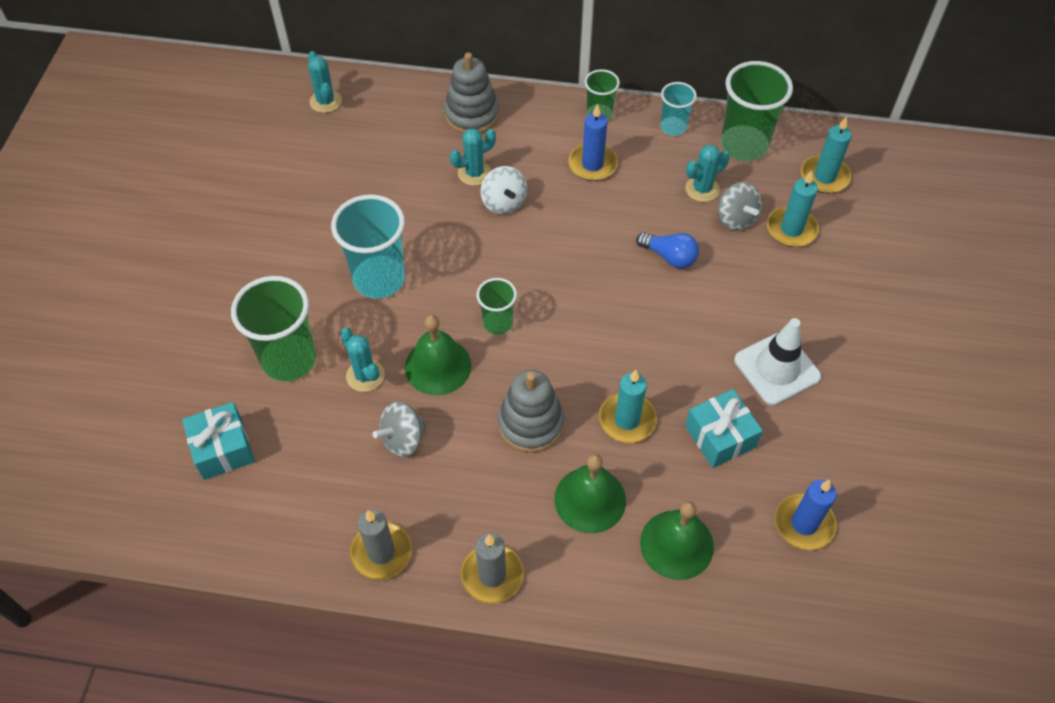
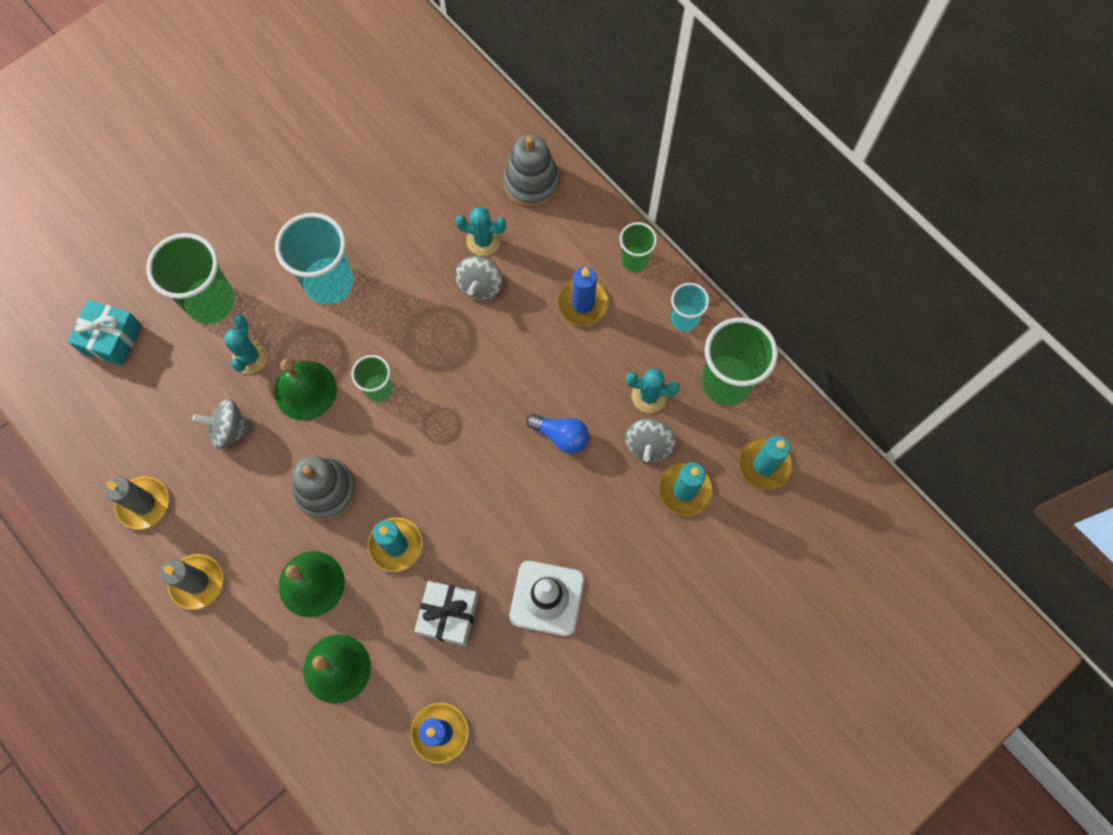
camera: 40 degrees right, 15 degrees up
turquoise cactus [308,51,342,113] -> none
white spinning top [481,166,527,214] -> grey spinning top [456,256,503,300]
blue light bulb [636,232,699,268] -> blue light bulb turned 45 degrees counterclockwise [526,414,589,454]
turquoise gift [685,389,763,468] -> white gift [414,581,479,646]

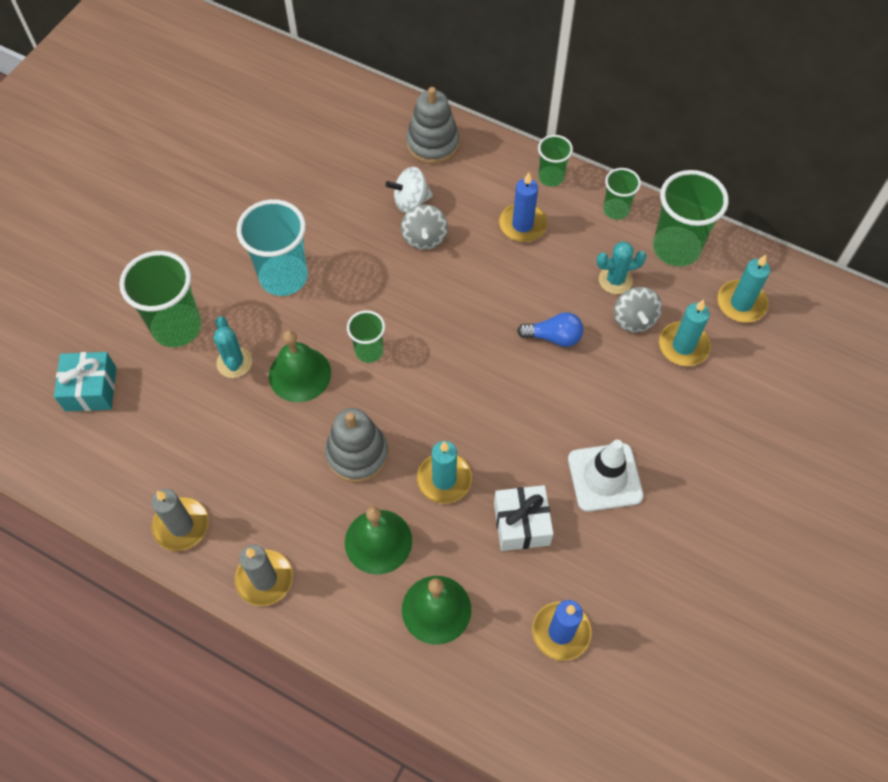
camera: 20 degrees left, 10 degrees down
grey spinning top [192,399,256,449] -> none
turquoise cactus [455,207,506,256] -> white spinning top [385,167,433,213]
turquoise cup [671,283,710,331] -> green cup [603,168,641,220]

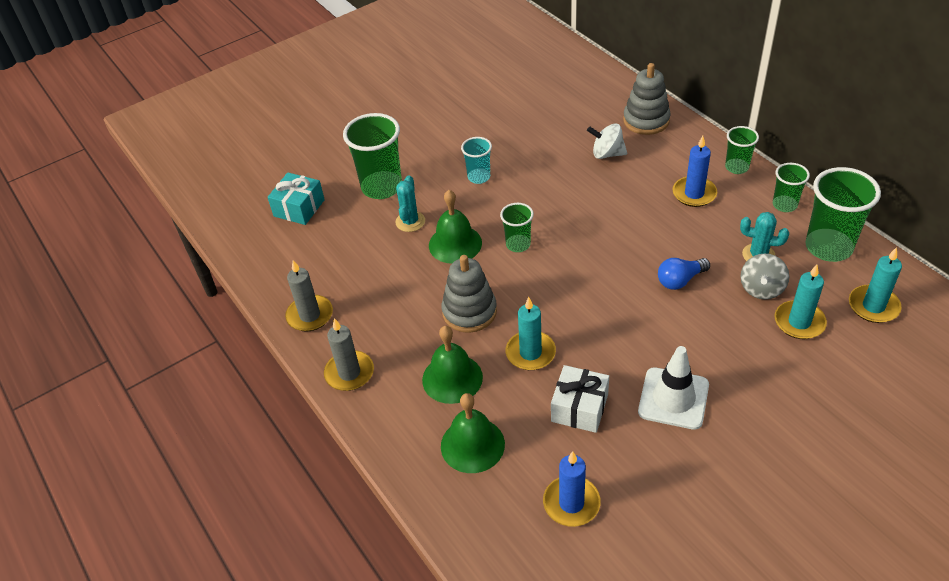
camera: 30 degrees right, 15 degrees down
turquoise cup [236,199,308,296] -> turquoise cup [461,137,492,184], size x0.55
grey spinning top [401,204,448,250] -> none
blue light bulb [517,312,583,347] -> blue light bulb turned 120 degrees clockwise [658,258,710,290]

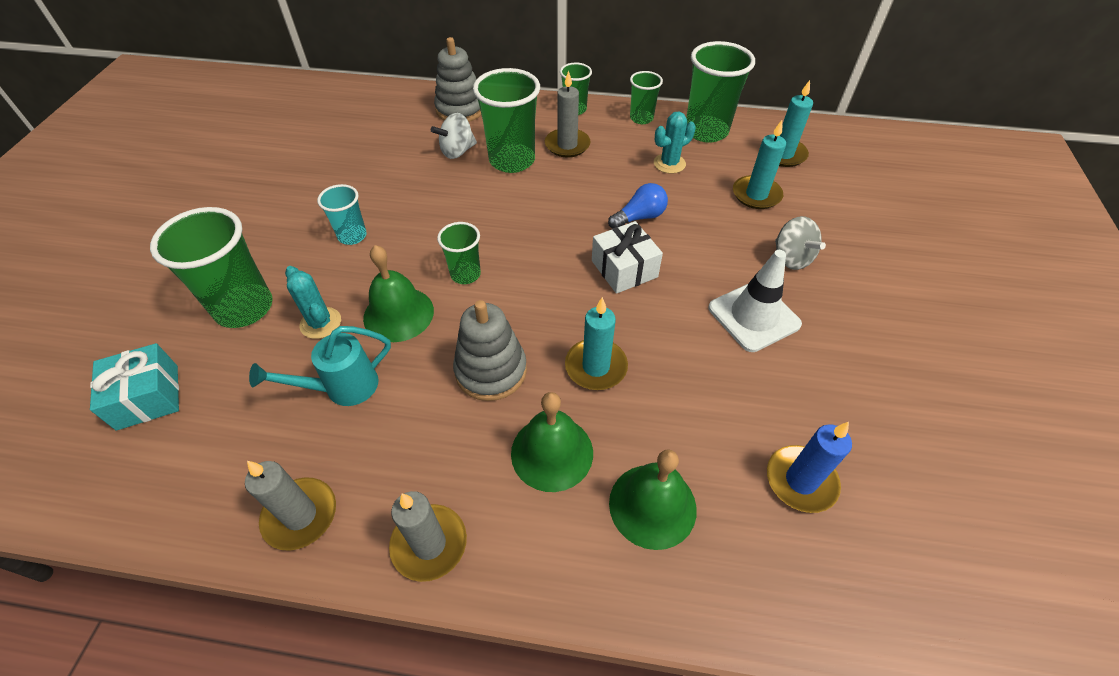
camera: 50 degrees left, 5 degrees up
white gift [551,365,609,433] -> white gift moved to [592,221,663,294]
blue light bulb [658,258,710,290] -> blue light bulb turned 135 degrees counterclockwise [608,183,668,228]
blue candle [672,136,717,207] -> grey candle [545,70,591,158]
grey spinning top [741,253,789,300] -> grey spinning top moved to [775,216,826,270]
none -> turquoise watering can [249,326,391,406]
none -> green cup [473,68,540,173]

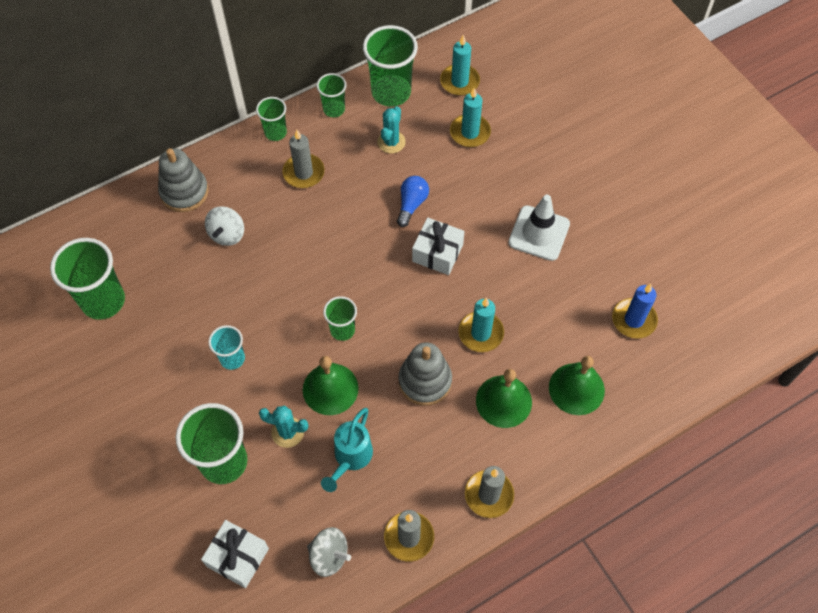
camera: 40 degrees left, 10 degrees up
turquoise gift [90,343,179,431] -> white gift [201,520,269,588]
green cup [473,68,540,173] -> green cup moved to [50,238,125,320]
grey spinning top [775,216,826,270] -> grey spinning top moved to [307,527,351,577]

